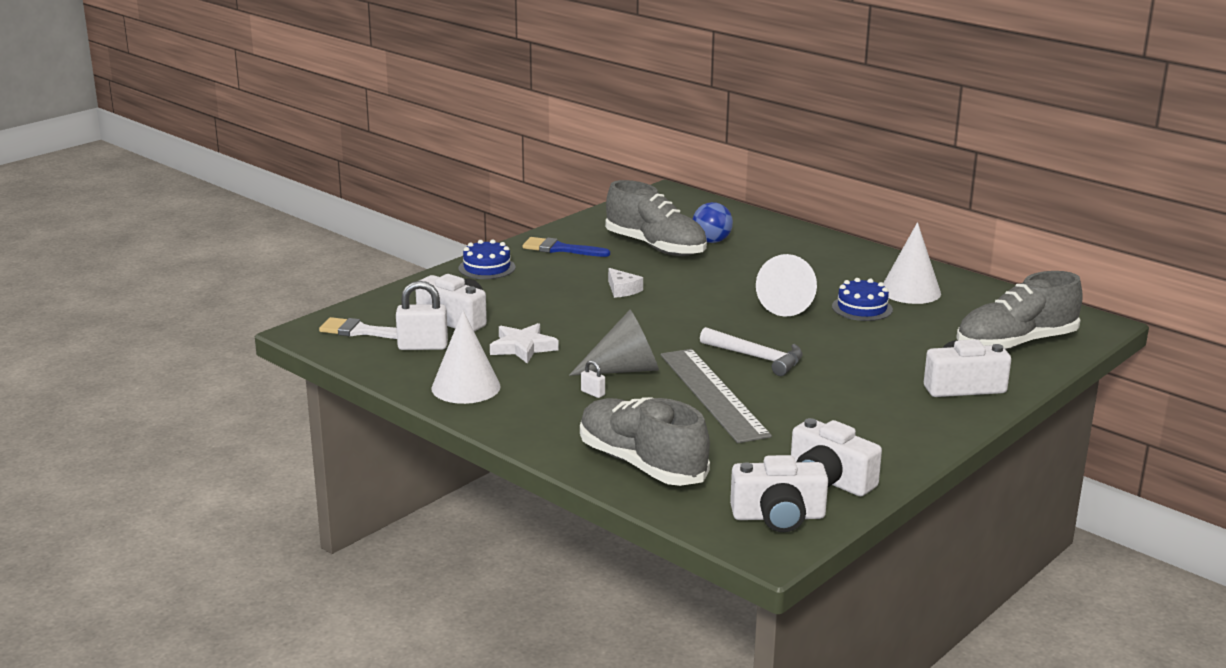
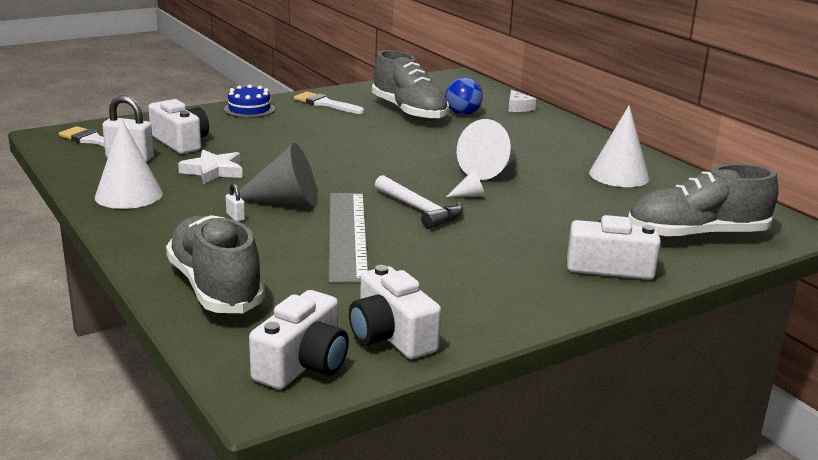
camera: 15 degrees right, 0 degrees up
blue brush [522,237,610,257] -> white brush [294,92,364,114]
white cheese [608,268,643,298] -> white cheese moved to [508,90,536,112]
white camera [730,455,828,532] -> white camera turned 75 degrees counterclockwise [249,290,349,389]
blue cake [832,278,893,321] -> none
none -> white cone [446,170,485,197]

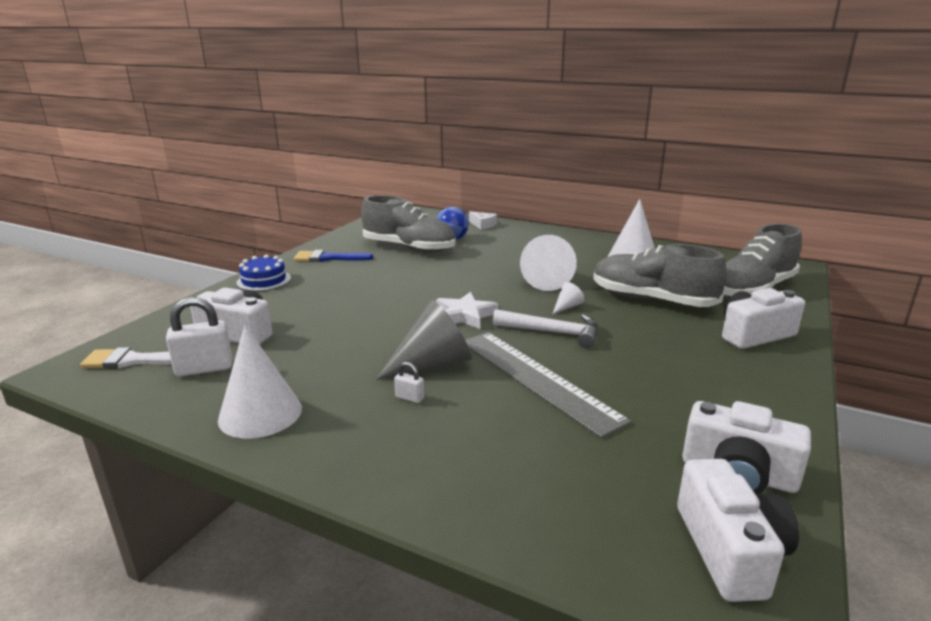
camera: 30 degrees left, 0 degrees up
grey shoe [166,215,265,313] -> grey shoe moved to [593,244,727,307]
white star [178,150,243,184] -> white star moved to [436,292,499,329]
white brush [294,92,364,114] -> blue brush [294,250,373,262]

